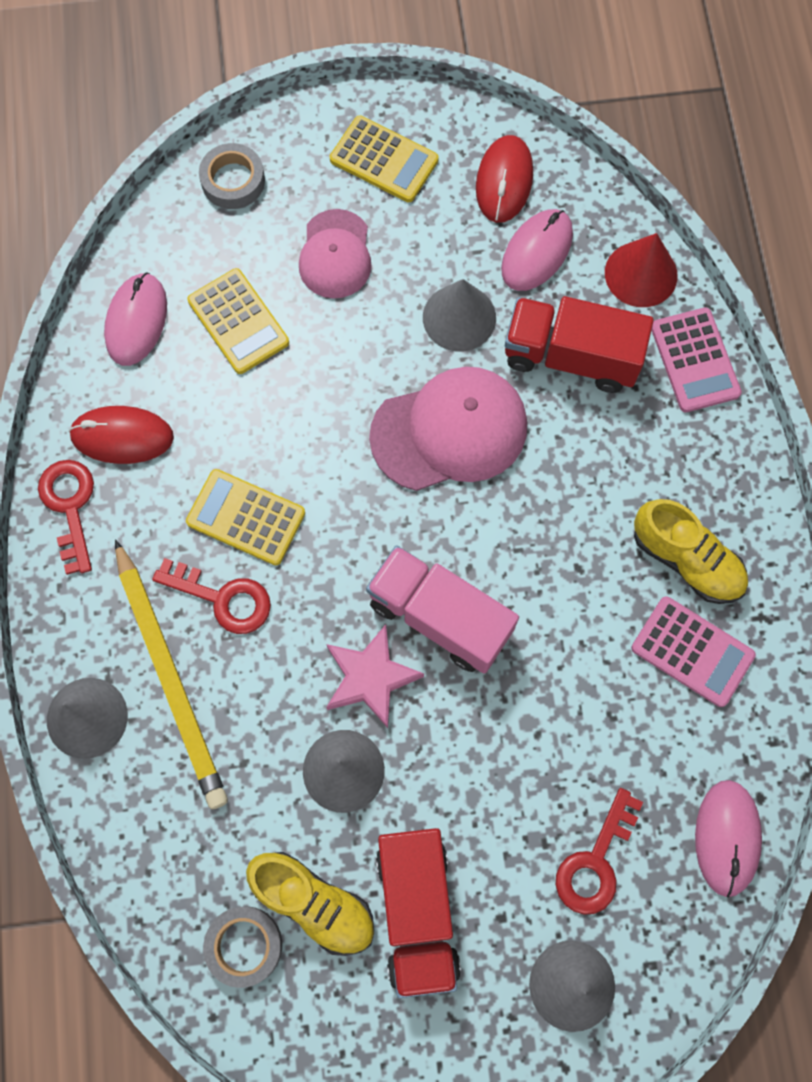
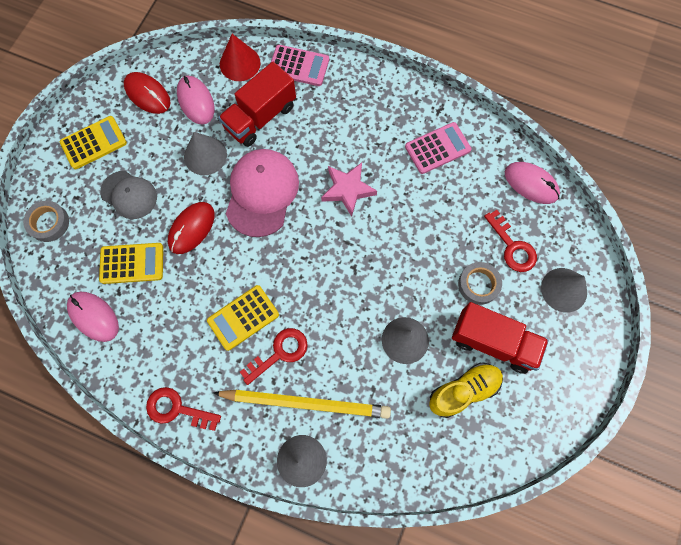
camera: 60 degrees left, 0 degrees up
red mouse [68,406,174,464] -> red mouse moved to [168,202,214,254]
grey tape [203,906,282,988] -> grey tape moved to [458,262,502,305]
pink cap [299,209,372,299] -> grey cap [100,171,157,219]
pink star [326,625,424,728] -> pink star moved to [321,163,377,217]
pink truck [366,545,519,674] -> none
yellow shoe [634,499,748,604] -> none

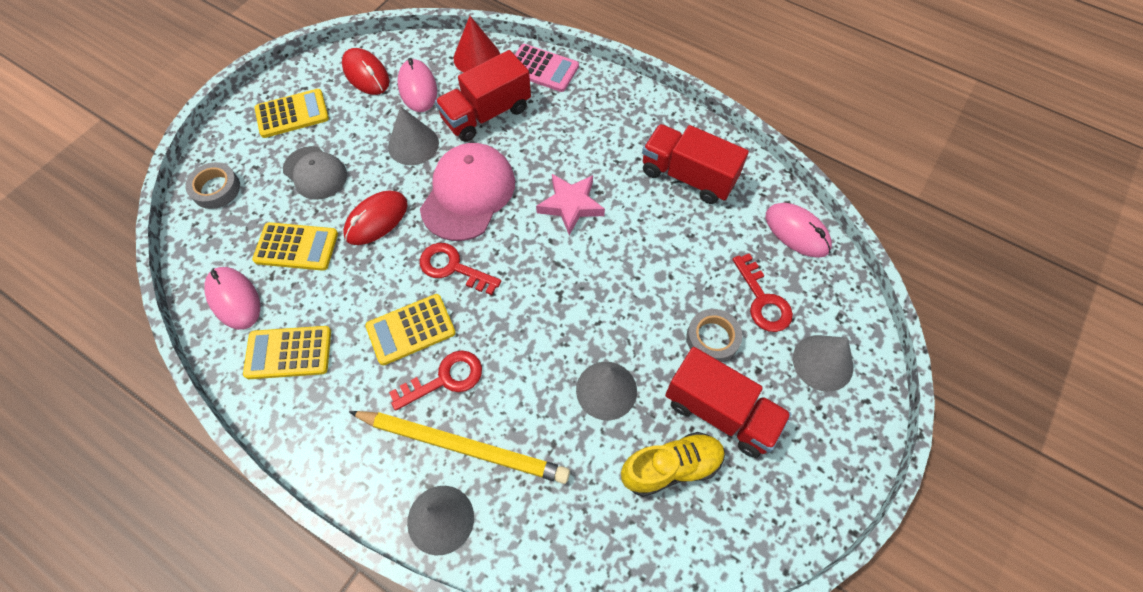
camera: 10 degrees right, 10 degrees down
red key [146,387,221,431] -> red key moved to [420,243,502,295]
pink calculator [405,122,471,174] -> red truck [642,124,749,204]
none -> yellow calculator [243,326,331,379]

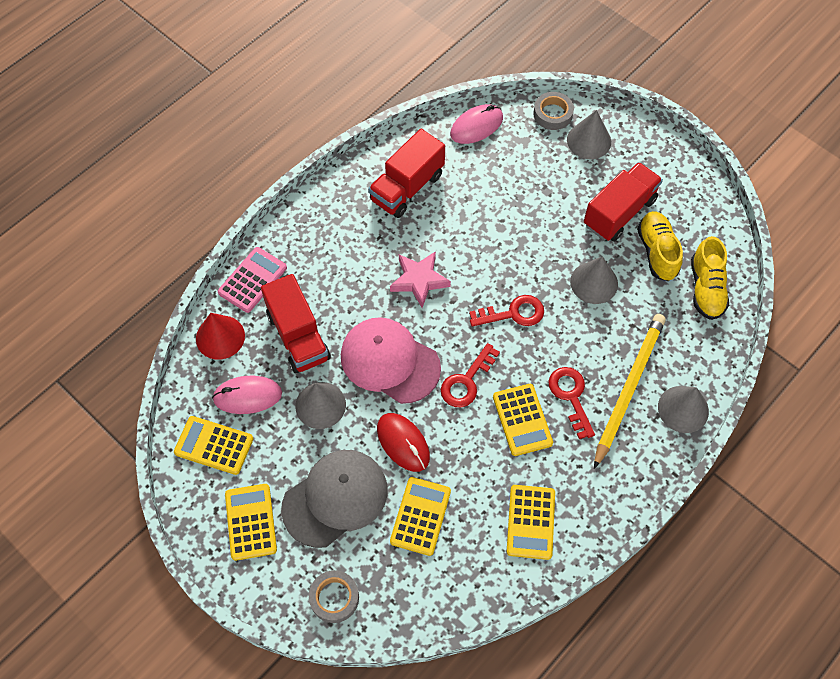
camera: 80 degrees left, 0 degrees up
pink mouse [204,267,260,330] -> none
grey cap [283,146,347,200] -> grey cap [281,450,387,548], size x1.57
red mouse [342,48,389,95] -> yellow calculator [174,416,253,475]
grey tape [686,309,742,362] -> grey tape moved to [534,92,574,130]
red key [732,254,793,332] -> red key moved to [469,295,544,327]
none -> yellow shoe [691,236,729,320]

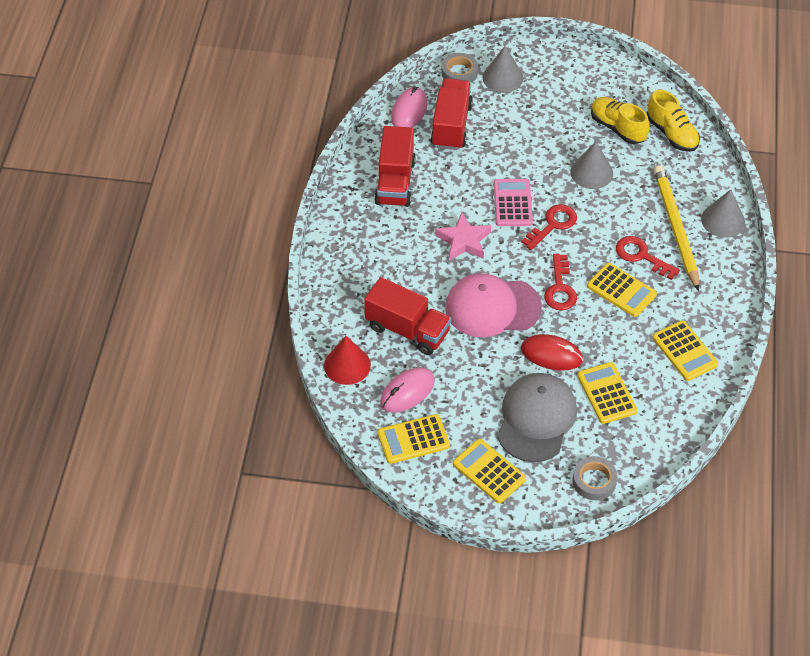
camera: 35 degrees left, 10 degrees down
pink calculator [218,247,287,313] -> pink calculator moved to [494,179,533,226]
grey cone [295,382,346,429] -> none
red truck [584,162,663,241] -> red truck moved to [431,78,473,150]

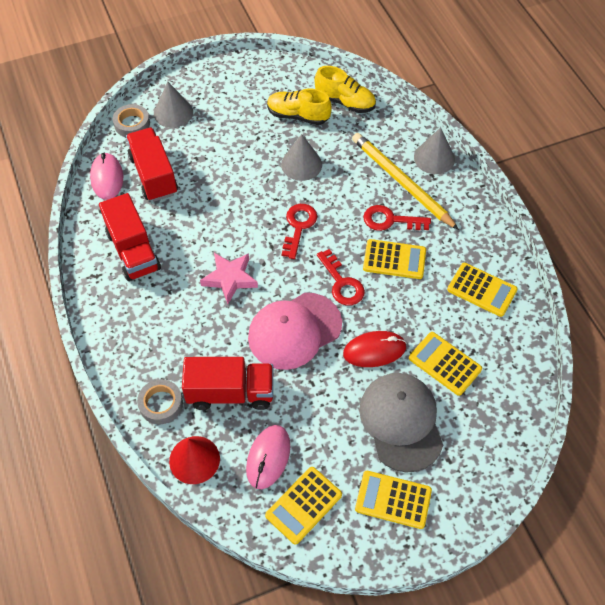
camera: 30 degrees left, 5 degrees up
pink calculator [494,179,533,226] -> none
grey tape [572,456,618,500] -> grey tape moved to [137,379,183,424]

